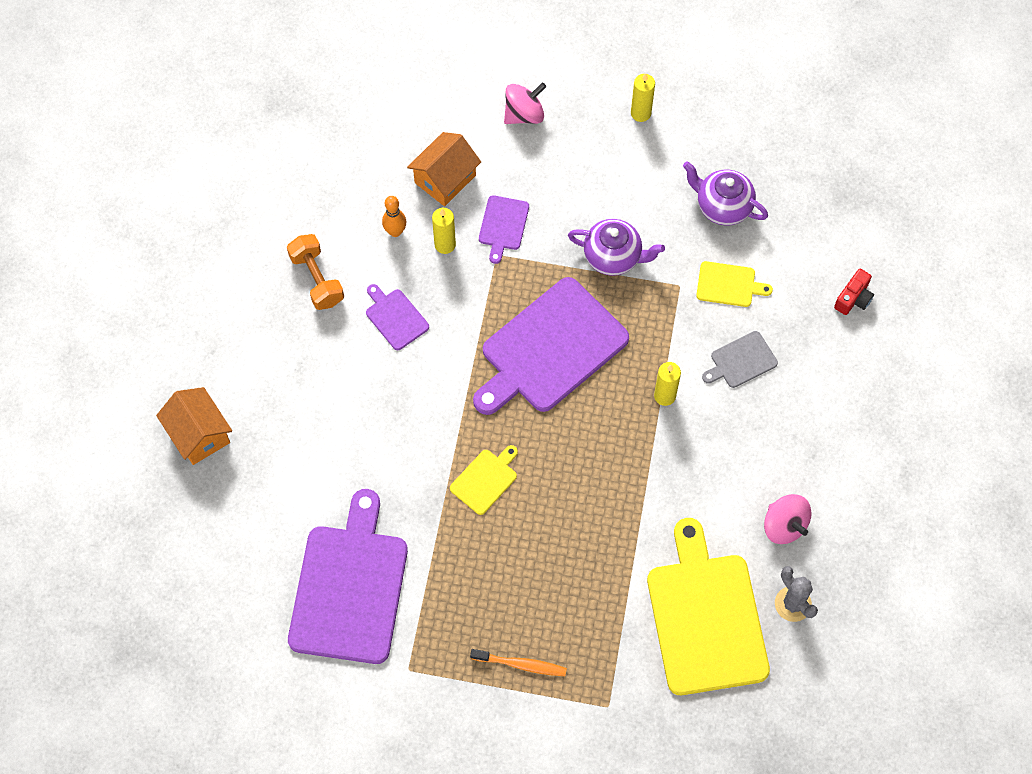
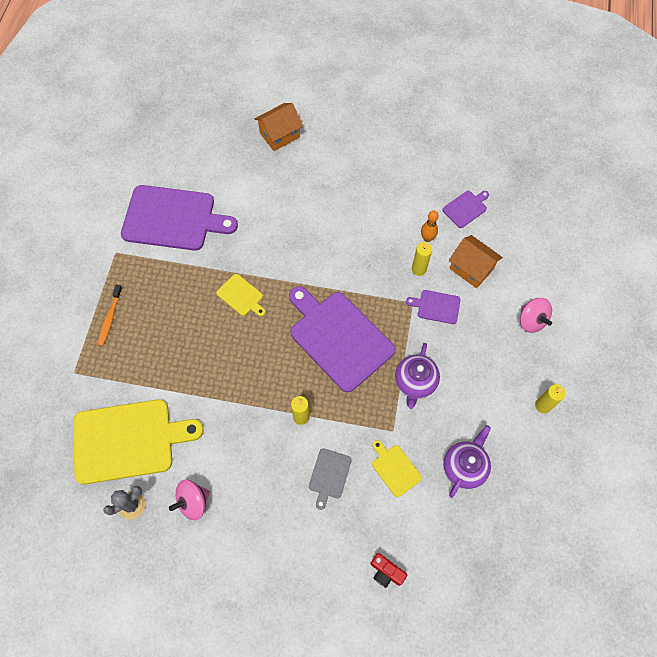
camera: 90 degrees right, 0 degrees up
orange dumbbell [287,234,344,310] -> none
purple cutting board [366,284,429,350] -> purple cutting board moved to [443,191,489,228]
yellow cutting board [696,261,773,307] -> yellow cutting board turned 135 degrees clockwise [372,440,422,497]
grey cutting board [702,331,778,388] -> grey cutting board turned 135 degrees counterclockwise [309,448,352,510]

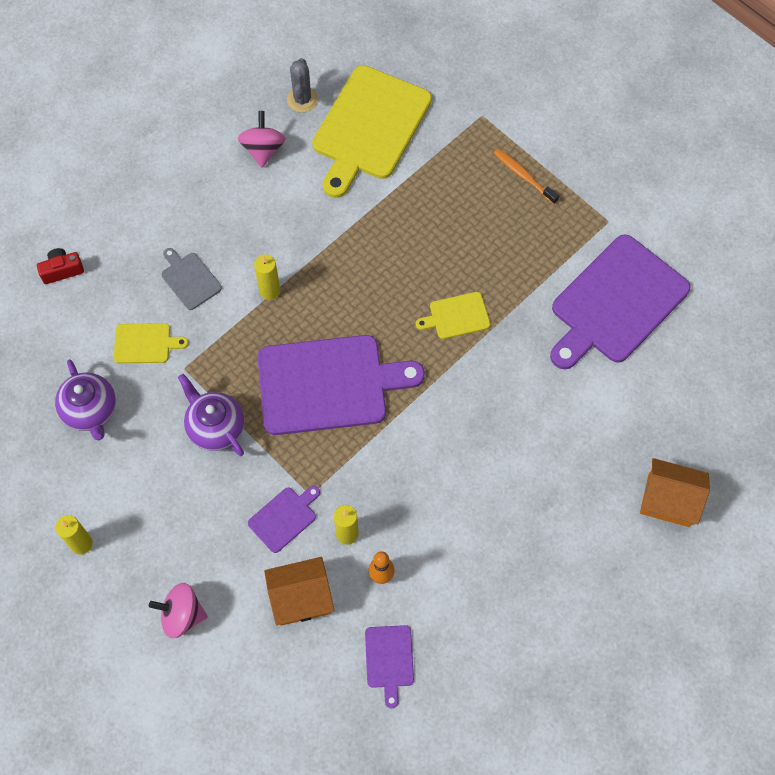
camera: 125 degrees right, 0 degrees up
orange house [255,103,303,151] -> orange house turned 75 degrees counterclockwise [640,458,710,527]

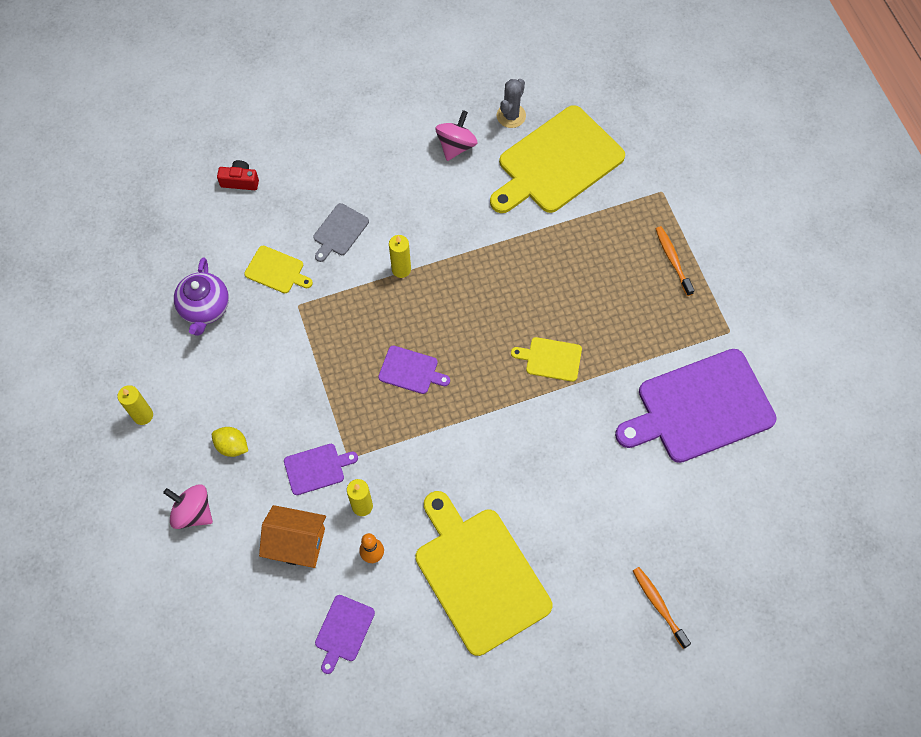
camera: 25 degrees right, 0 degrees up
grey cutting board [161,248,222,310] -> grey cutting board turned 135 degrees counterclockwise [313,203,369,262]
purple teapot [178,374,245,456] -> none
purple cutting board [257,335,425,435] -> purple cutting board [378,346,450,394], size x0.45
orange house [640,458,710,527] -> orange toothbrush [633,567,691,649]
none -> yellow lemon [212,427,248,457]
none -> yellow cutting board [415,491,552,656]

